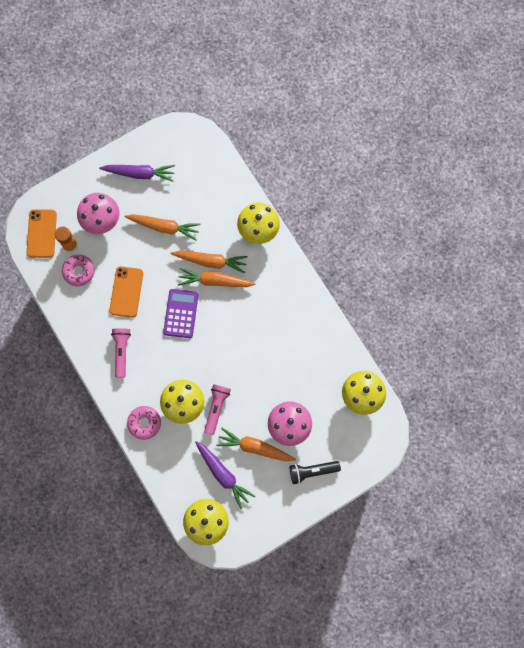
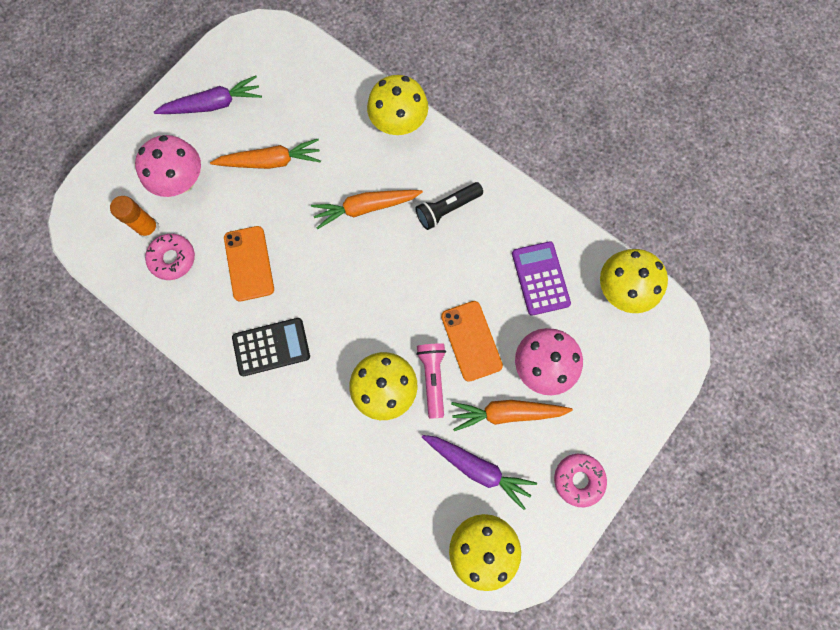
camera: 20 degrees left, 0 degrees up
orange phone [27,209,57,258] -> orange phone moved to [441,301,503,382]
pink flashlight [111,328,131,378] -> black calculator [232,318,310,376]
pink donut [127,406,161,440] -> pink donut moved to [554,454,607,507]
purple calculator [163,289,198,338] -> purple calculator moved to [512,241,571,316]
orange carrot [170,251,248,274] -> none
black flashlight [290,461,341,484] -> black flashlight moved to [416,182,483,230]

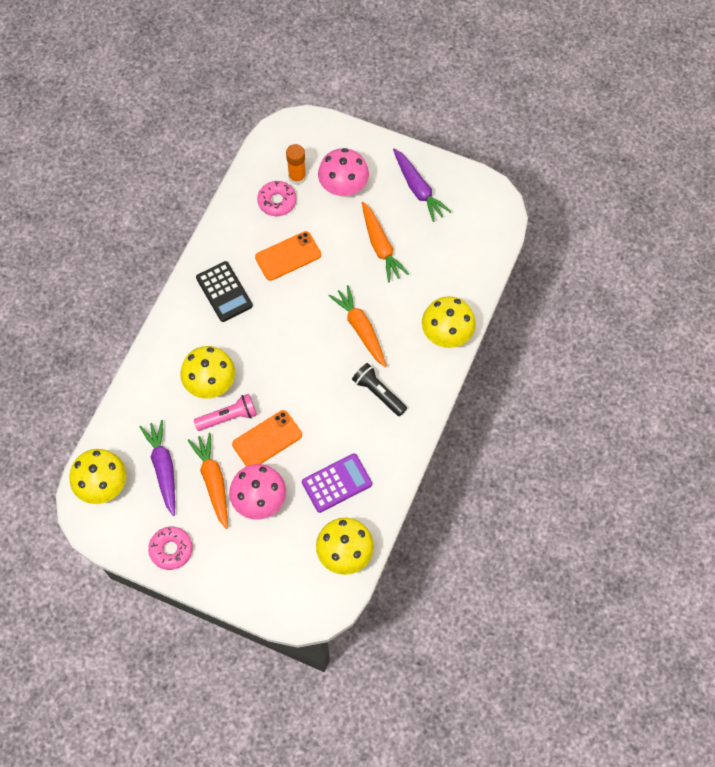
camera: 75 degrees right, 10 degrees down
purple carrot [422,435,537,510] -> purple carrot turned 150 degrees clockwise [140,420,175,516]

